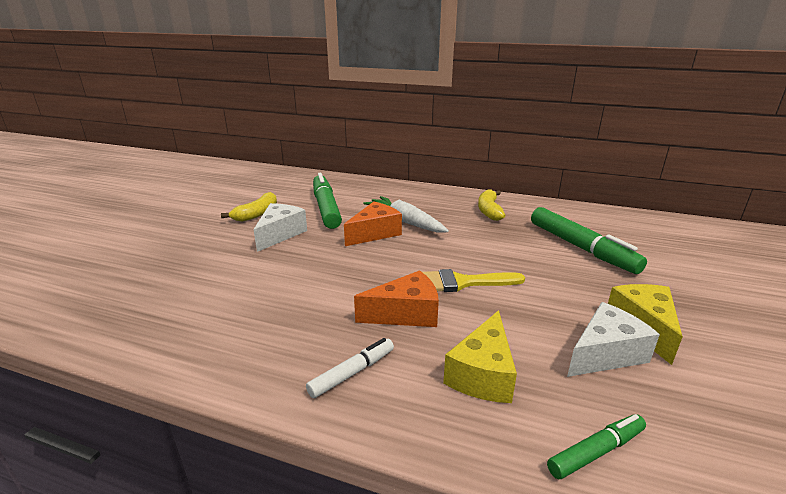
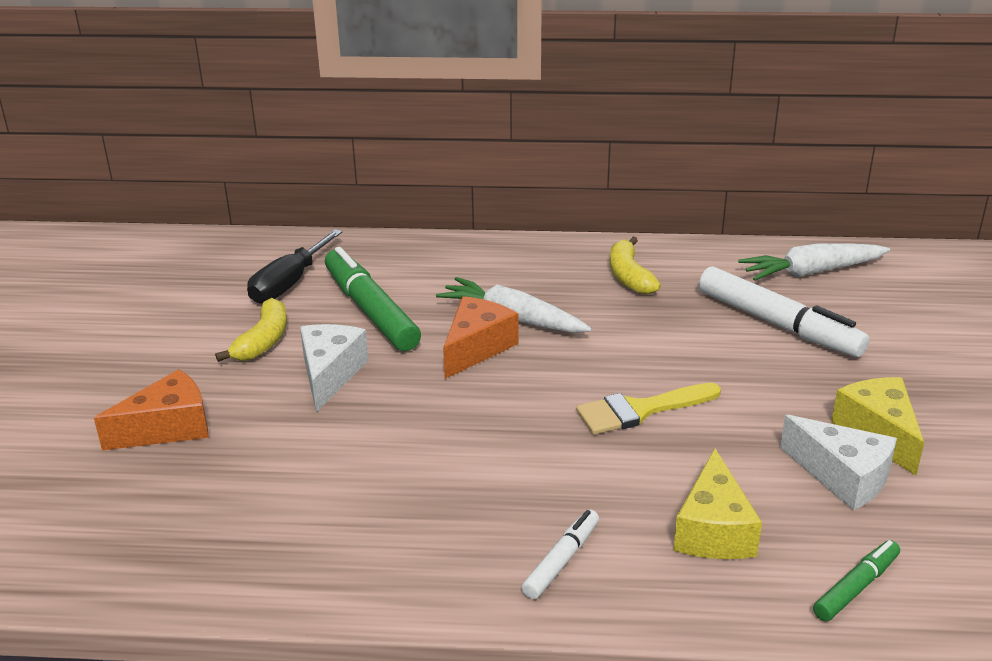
camera: 15 degrees left, 5 degrees up
orange cheese [354,270,439,327] -> orange cheese moved to [94,369,209,451]
green marker [531,207,647,274] -> white marker [699,266,870,357]
white cheese [567,302,660,377] -> white cheese turned 90 degrees clockwise [780,415,897,511]
none -> black screwdriver [247,229,342,303]
none -> white carrot [738,243,890,281]

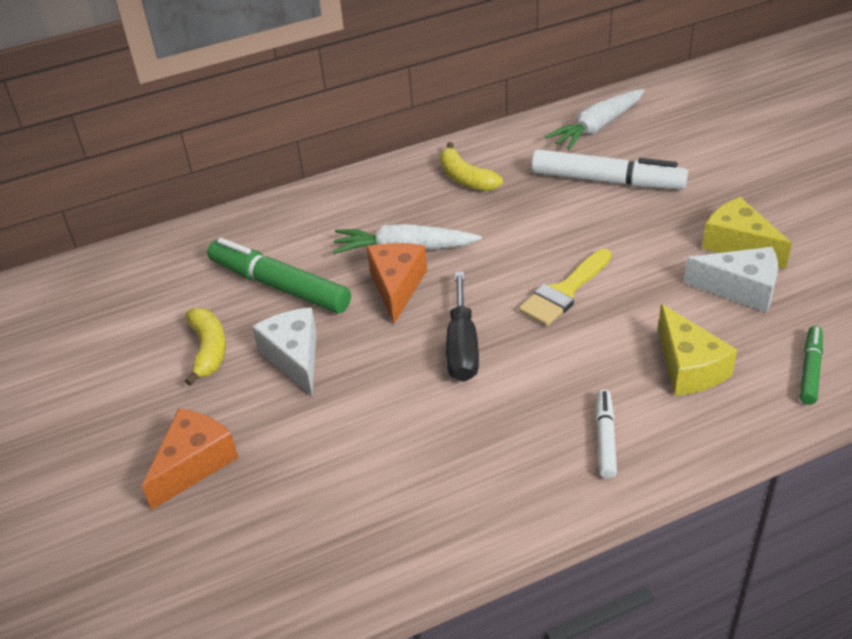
camera: 25 degrees left, 10 degrees up
black screwdriver [247,229,342,303] -> black screwdriver moved to [446,271,479,382]

